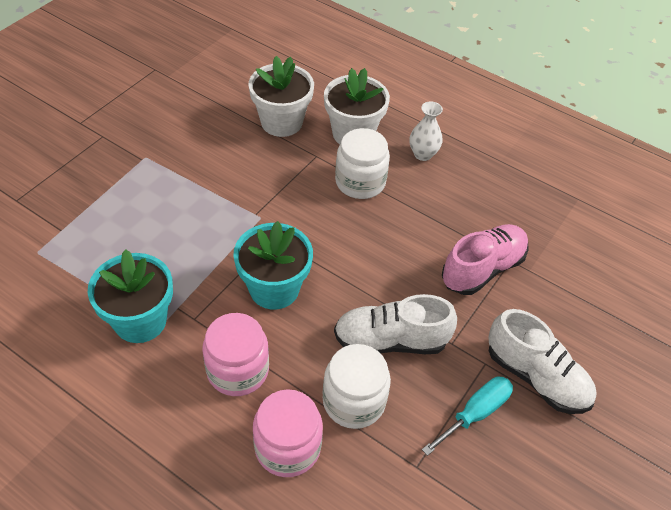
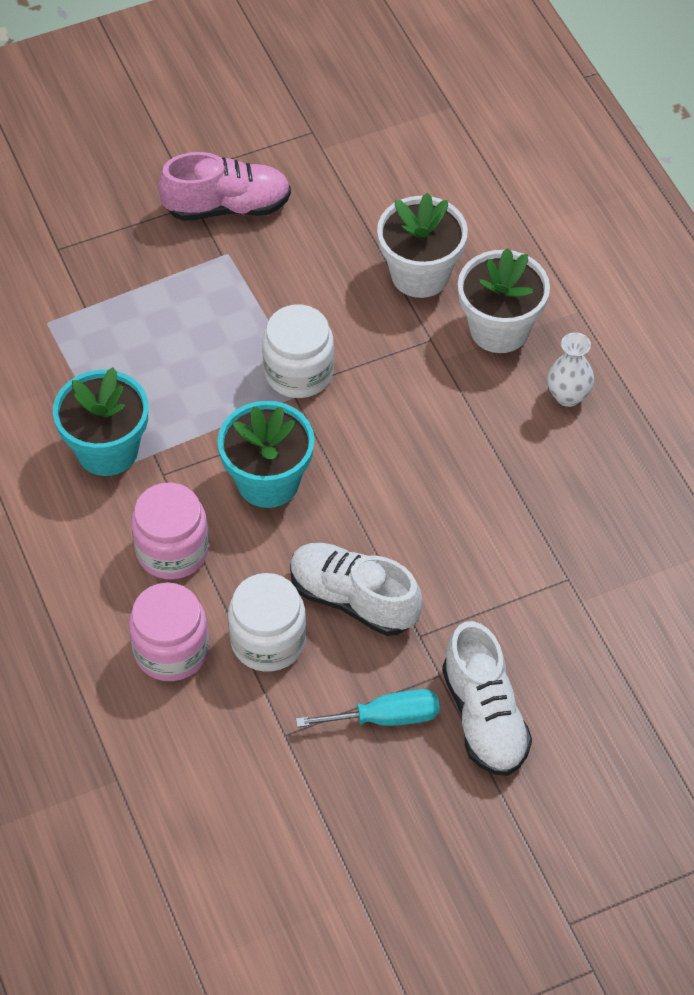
camera: 35 degrees right, 5 degrees up
white jar [335,128,390,199] -> white jar moved to [263,304,334,398]
pink shoe [442,224,529,295] -> pink shoe moved to [158,152,291,221]

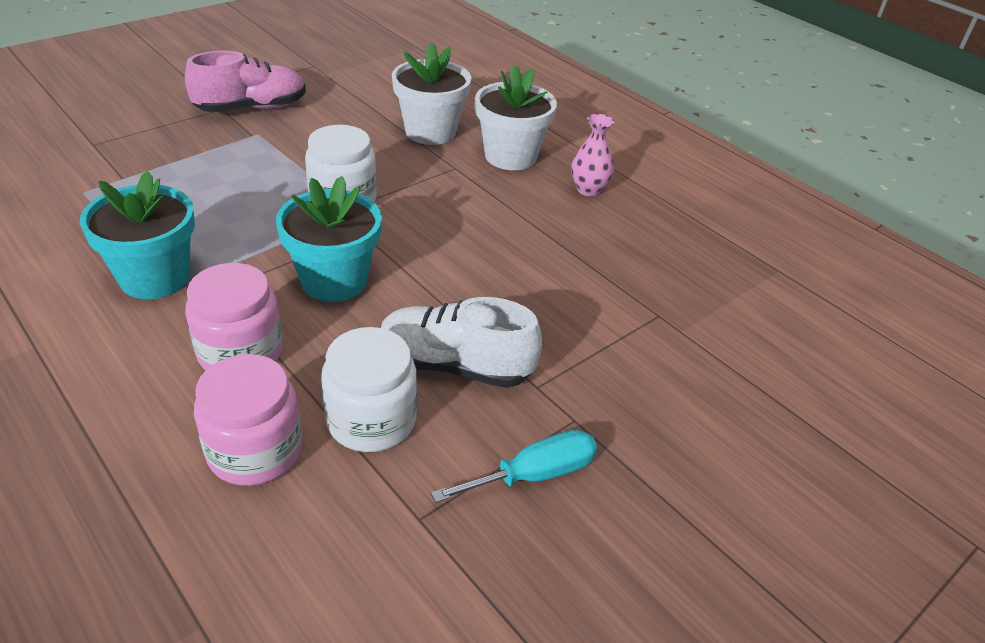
camera: 20 degrees left, 15 degrees down
white shoe [442,621,532,776] -> none
white vase [547,332,594,407] -> pink vase [571,114,614,196]

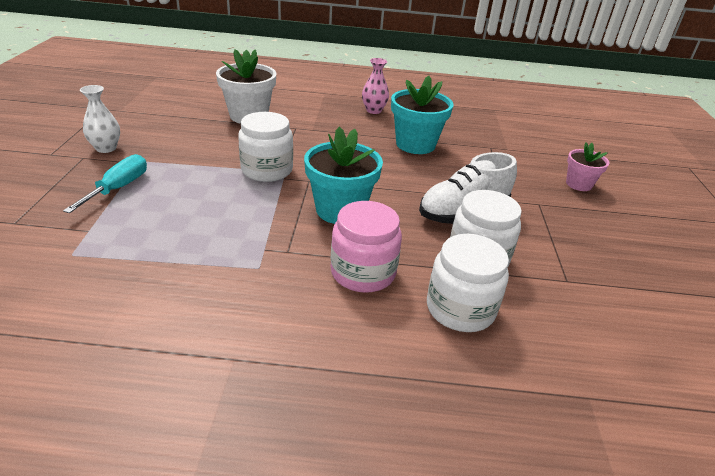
camera: 45 degrees left, 5 degrees down
turquoise flower pot [80,171,195,299] -> turquoise flower pot moved to [391,76,454,154]
pink shoe [185,51,306,112] -> white vase [80,85,120,153]
pink jar [194,354,302,486] -> white jar [427,234,509,332]
turquoise screwdriver [431,430,597,503] -> turquoise screwdriver moved to [63,154,147,213]
white flower pot [475,65,557,170] -> none
none -> pink flower pot [566,142,610,191]

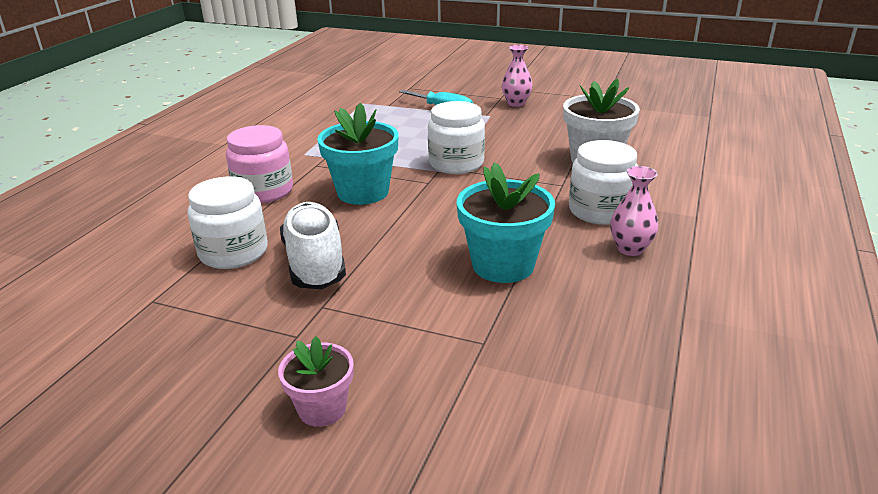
camera: 110 degrees right, 5 degrees down
white vase [80,85,120,153] -> pink vase [502,45,533,107]
white jar [427,234,509,332] -> white jar moved to [569,140,638,225]

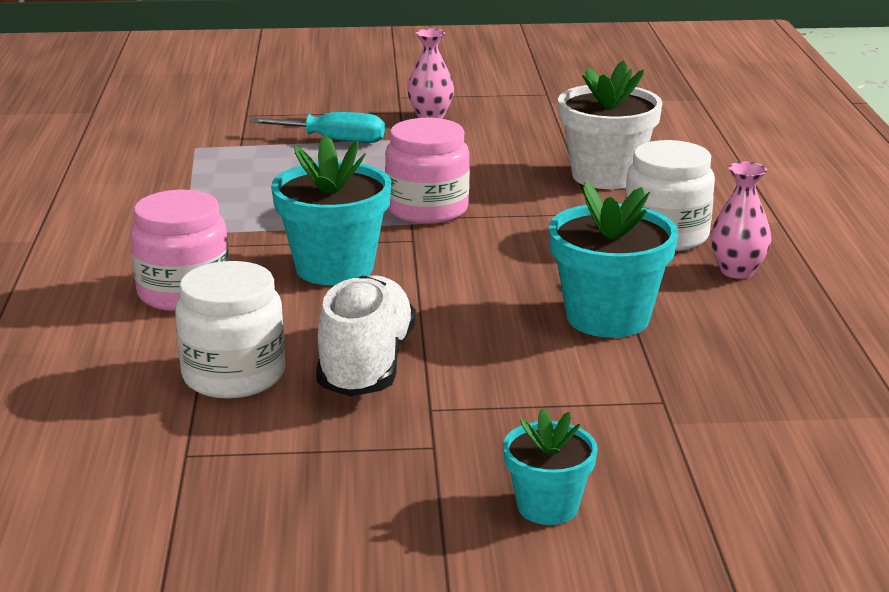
camera: 25 degrees left, 5 degrees down
pink flower pot [278,336,354,427] -> turquoise flower pot [503,408,597,525]
white shoe [280,202,346,289] -> white shoe turned 45 degrees clockwise [316,275,416,396]
white jar [428,101,485,174] -> pink jar [385,118,470,224]

